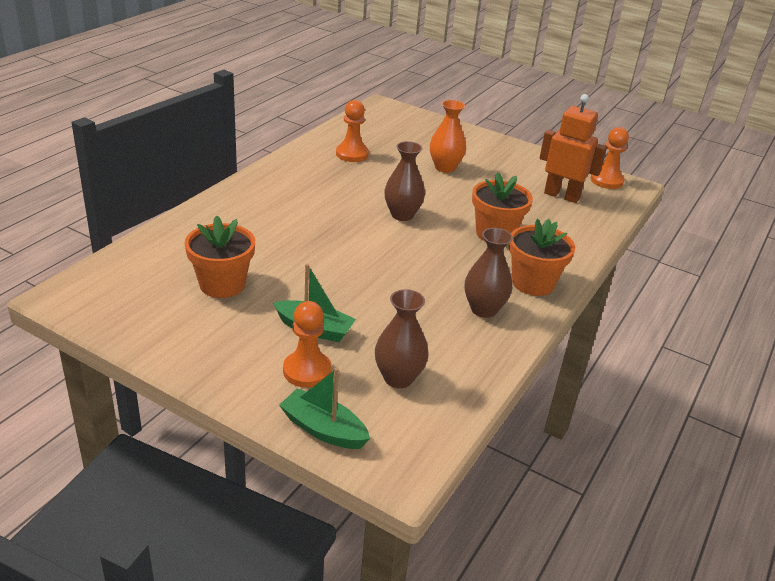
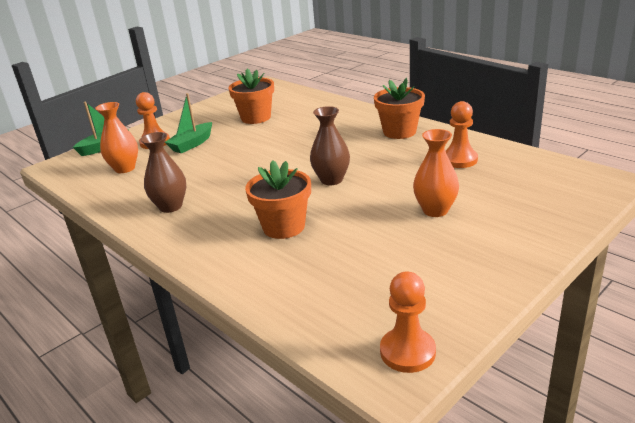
camera: 110 degrees right, 5 degrees down
brown vase [375,289,429,388] -> orange vase [95,102,138,173]
orange flower pot [509,219,575,296] -> orange flower pot moved to [374,78,425,139]
orange robot [539,94,607,203] -> none

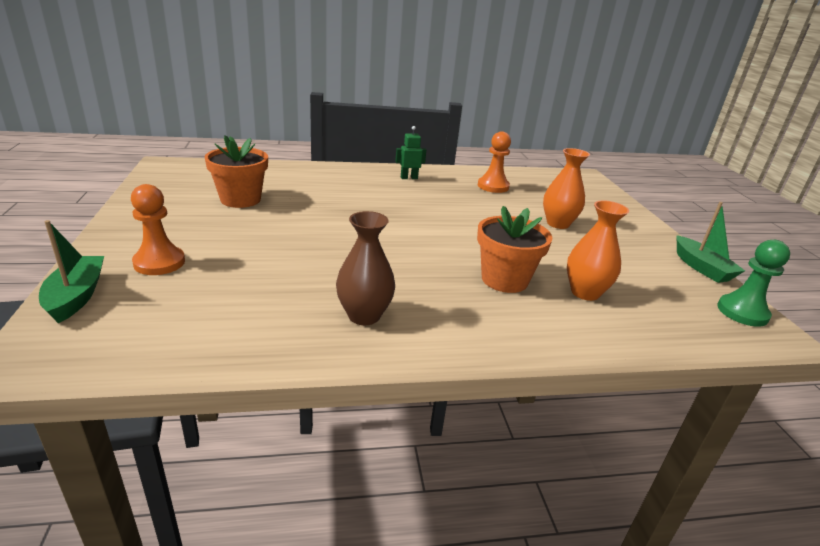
camera: 60 degrees left, 0 degrees up
orange vase [95,102,138,173] -> orange vase moved to [567,200,629,301]
green boat [165,93,212,153] -> green boat moved to [676,202,745,283]
brown vase [310,106,350,185] -> none
orange flower pot [374,78,425,139] -> green robot [395,126,426,179]
orange pawn [380,272,436,373] -> green pawn [717,240,790,327]

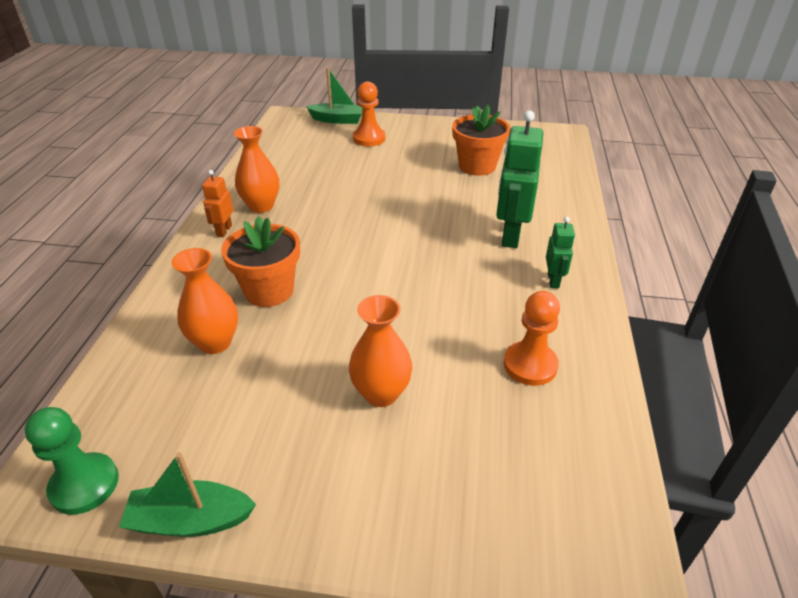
camera: 110 degrees right, 10 degrees up
brown vase [336,211,395,325] -> orange vase [234,126,279,213]
none -> orange robot [202,170,233,237]
none -> green robot [496,110,543,248]

